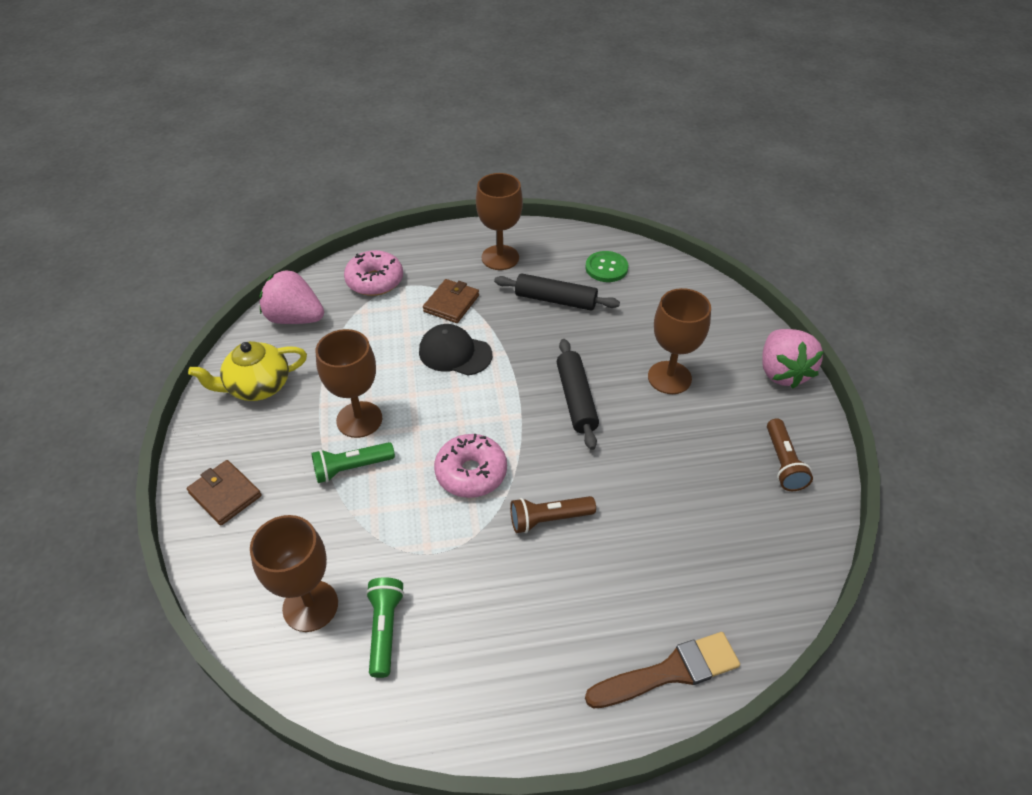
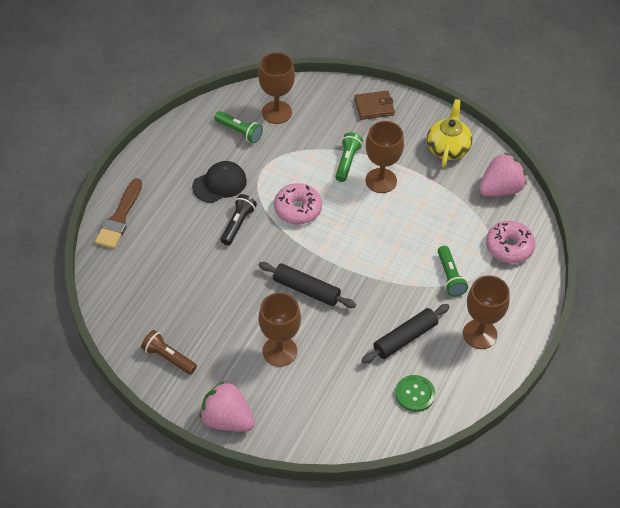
camera: 125 degrees right, 5 degrees up
black cap [419,324,492,375] -> black cap moved to [192,161,247,203]
brown wallet [423,279,479,323] -> green flashlight [438,246,468,297]
brown flashlight [510,496,596,533] -> black flashlight [221,194,257,245]

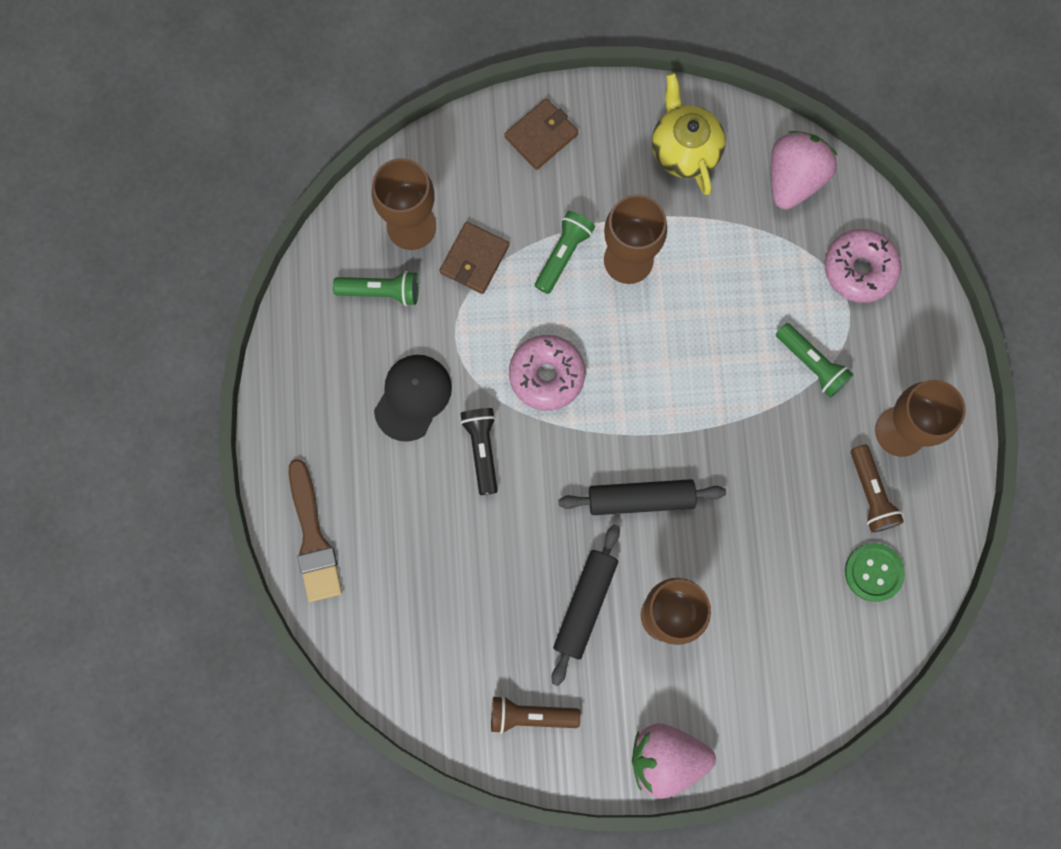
camera: 30 degrees left, 25 degrees up
green flashlight [335,133,363,182] -> green flashlight turned 45 degrees clockwise [535,211,595,294]
black rolling pin [361,304,449,364] -> black rolling pin moved to [552,524,620,686]
none -> brown wallet [439,222,509,294]
none -> brown flashlight [851,445,904,533]

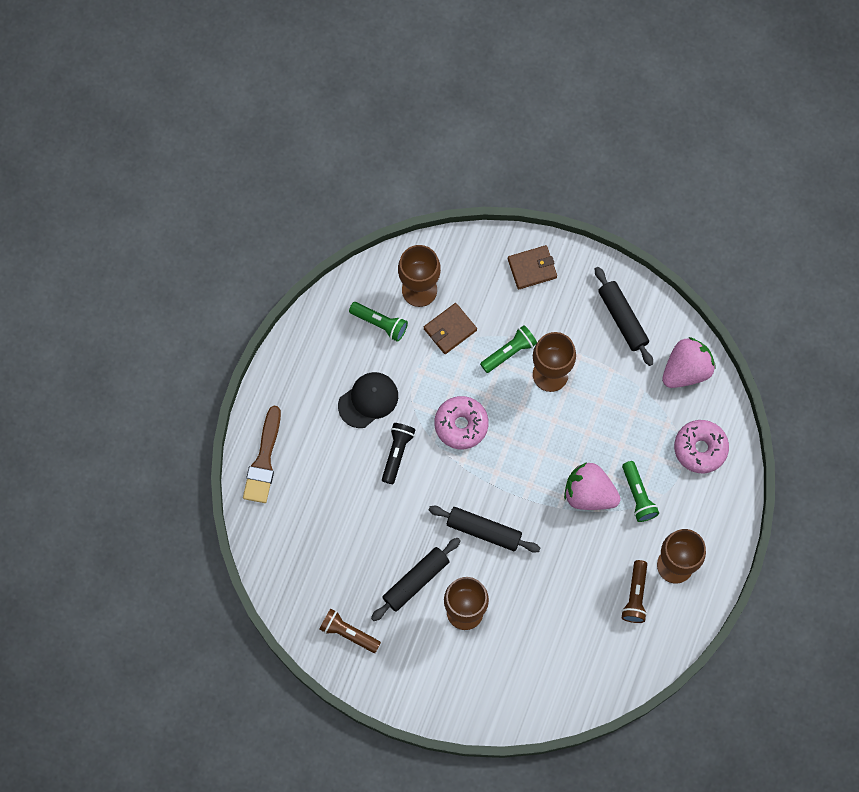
camera: 25 degrees right, 5 degrees down
pink strawberry [632,723,716,799] -> pink strawberry moved to [564,462,621,510]
yellow teapot [652,73,725,195] -> black rolling pin [595,267,653,366]
green button [845,543,905,602] -> none

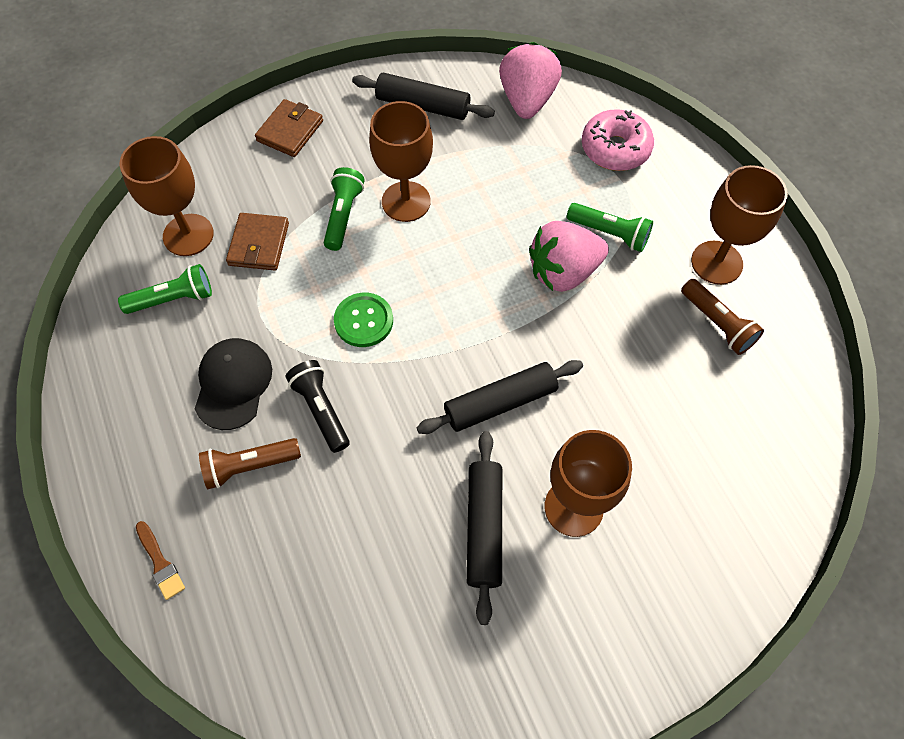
camera: 45 degrees left, 10 degrees down
brown brush [243,406,281,503] -> brown brush [136,521,185,600], size x0.52
brown flashlight [319,609,381,653] -> brown flashlight moved to [199,438,301,489]
pink donut [434,396,489,449] -> green button [334,293,393,347]

